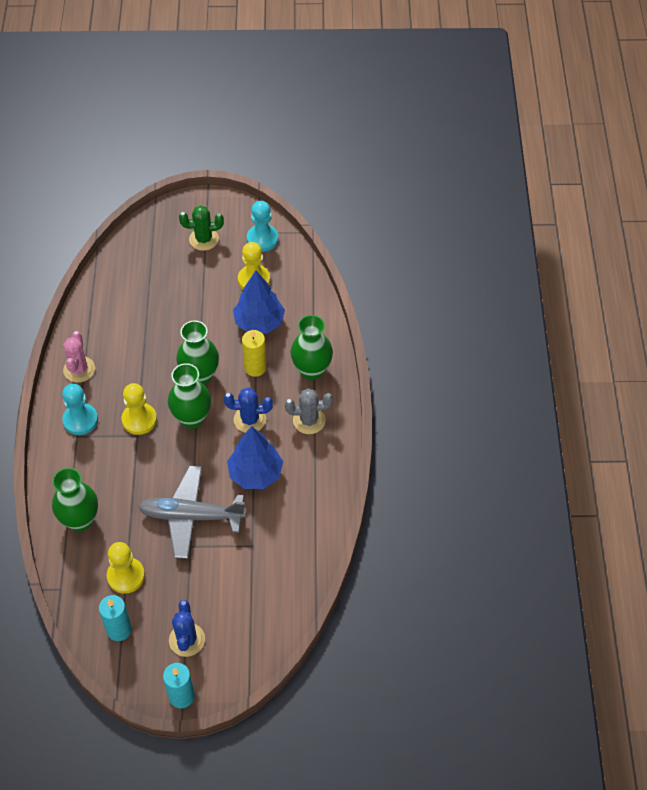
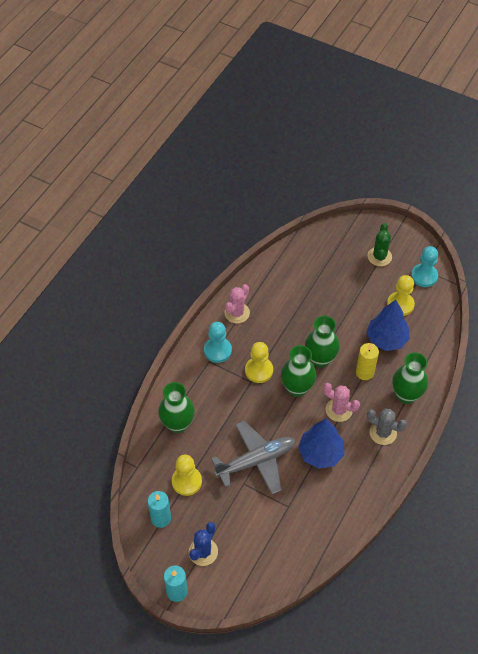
camera: 30 degrees right, 0 degrees up
grey plane [138,466,246,559] -> grey plane turned 120 degrees clockwise [211,420,295,494]
green cactus [179,206,224,251] -> green cactus turned 75 degrees clockwise [368,223,392,266]
blue cactus [224,388,273,433] -> pink cactus [323,383,360,422]

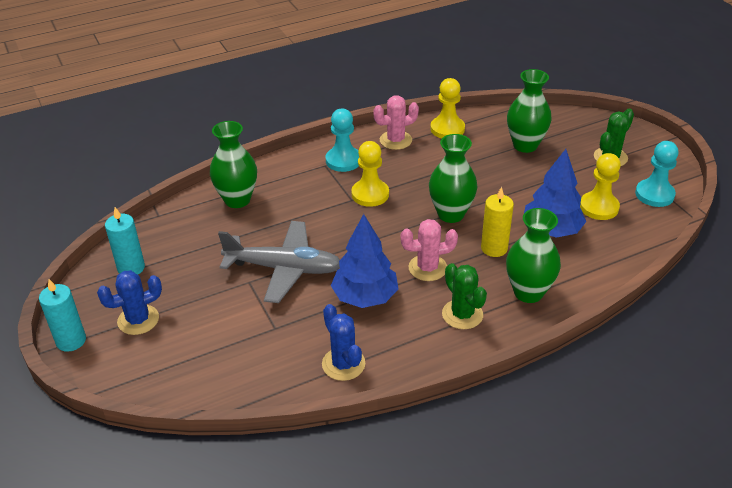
camera: 35 degrees right, 15 degrees down
yellow pawn [172,455,202,496] -> yellow pawn moved to [430,78,465,138]
green vase [281,345,316,397] -> green vase moved to [507,69,552,153]
pink cactus [323,383,360,422] -> pink cactus turned 75 degrees counterclockwise [401,219,458,281]
grey cactus [367,409,407,445] -> green cactus [442,263,487,329]
none -> blue cactus [322,304,365,381]

